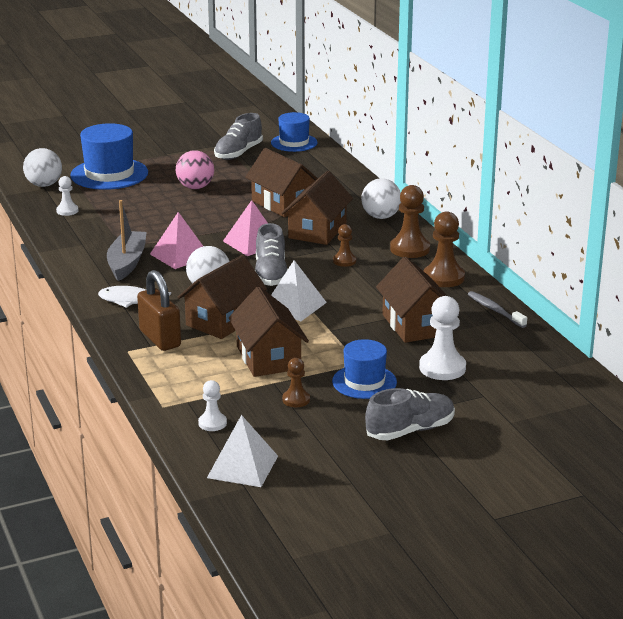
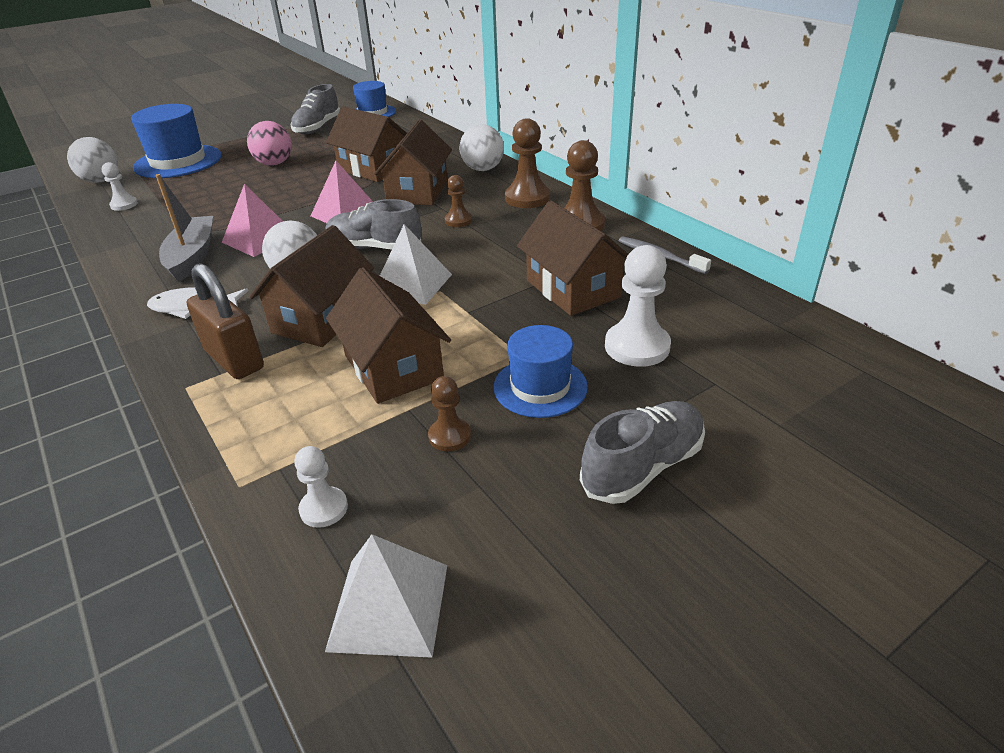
camera: 10 degrees left, 10 degrees up
grey shoe [255,223,288,286] -> grey shoe turned 120 degrees clockwise [325,199,421,250]

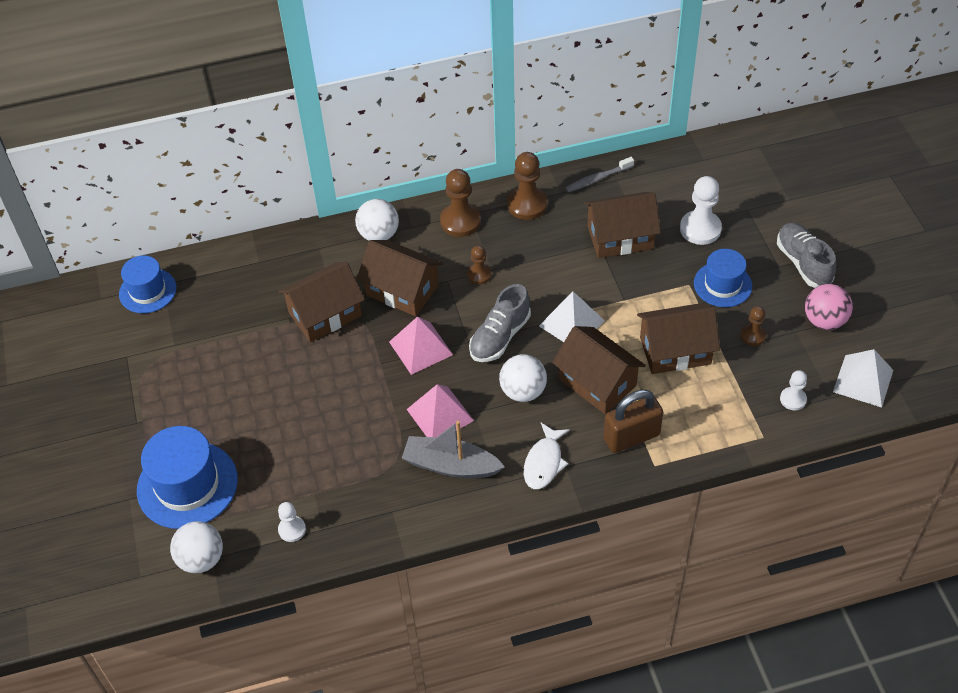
camera: 70 degrees left, 15 degrees up
pink ball [247,121,292,166] -> pink ball moved to [805,284,853,330]
grey shoe [290,84,340,134] -> none

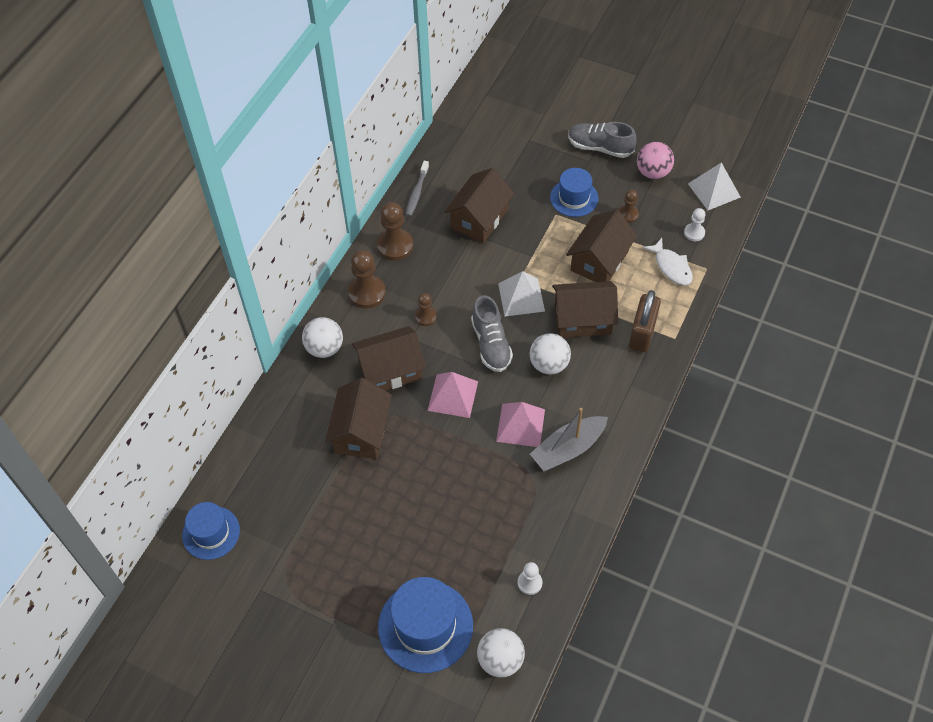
camera: 50 degrees left, 5 degrees up
white fish [524,423,570,489] -> white fish moved to [643,238,693,285]
white pawn [680,176,722,245] -> none

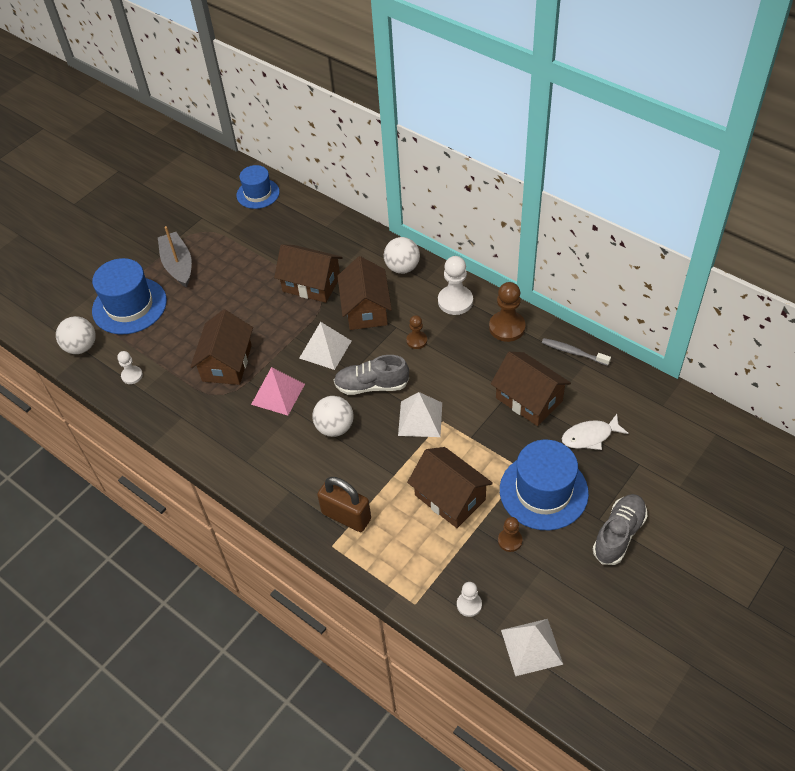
camera: 105 degrees right, 5 degrees down
brown pawn [348,250,386,308] -> white pawn [438,256,473,315]
pink pyramid [427,372,478,418] -> white pyramid [299,322,352,370]
grey boat [530,408,608,471] -> grey boat moved to [158,226,192,287]
blue hat [550,168,598,217] -> blue hat [500,440,589,530], size x1.58
brown house [552,281,618,338] -> brown house moved to [190,309,253,385]
pink ball [637,142,674,179] -> none
white fish [643,238,693,285] -> white fish moved to [562,414,629,450]

